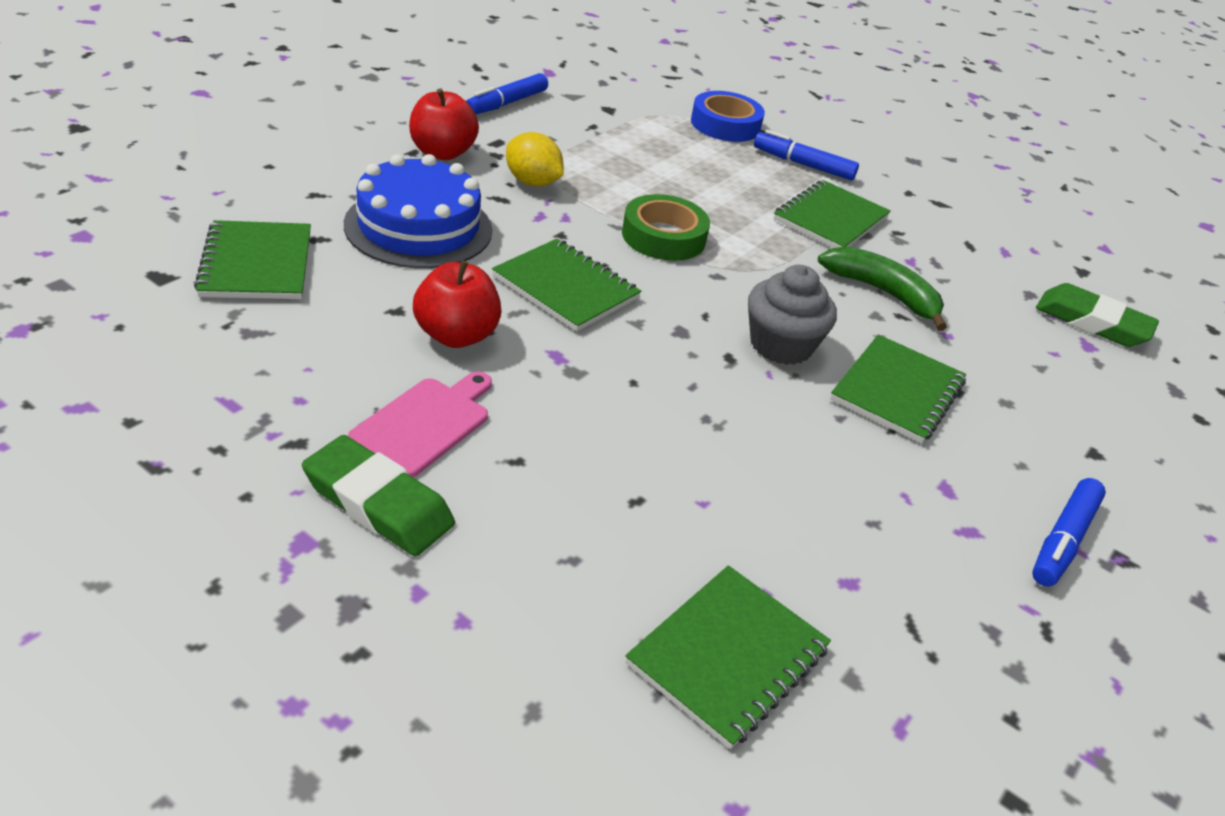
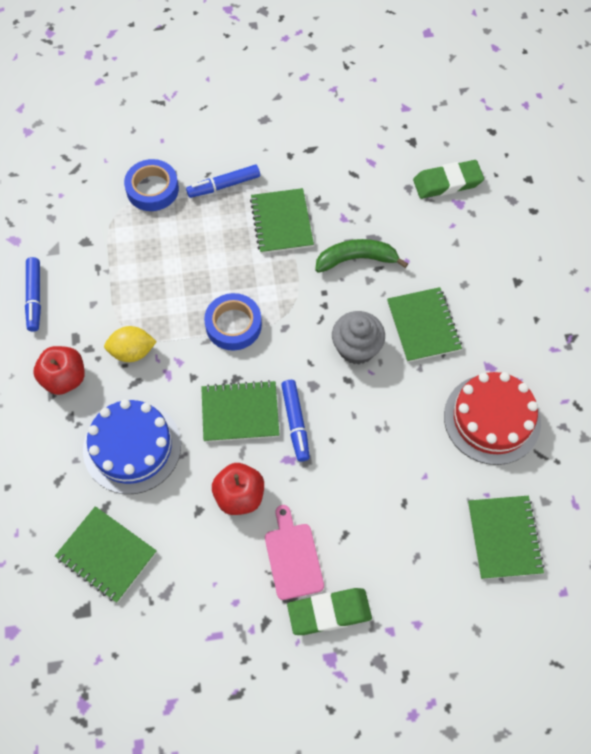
camera: 40 degrees left, 25 degrees up
green tape [622,194,710,261] -> blue tape [204,293,262,350]
blue marker [1032,478,1106,587] -> blue marker moved to [281,380,310,462]
none -> red cake [444,372,541,465]

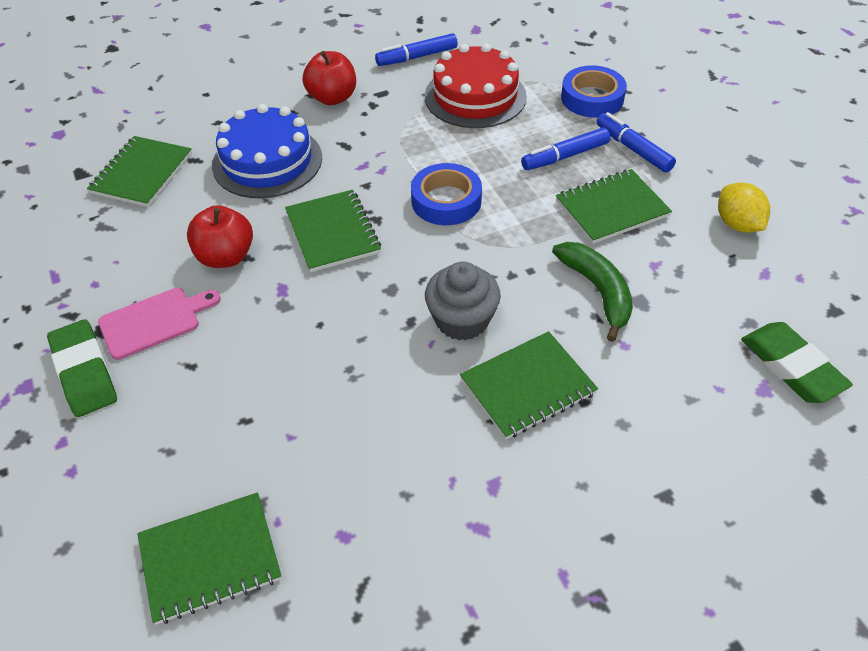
camera: 75 degrees right, 15 degrees down
yellow lemon [104,326,157,362] -> yellow lemon moved to [718,183,770,233]
blue marker [281,380,310,462] -> blue marker moved to [521,128,610,170]
red cake [444,372,541,465] -> red cake moved to [425,43,527,128]

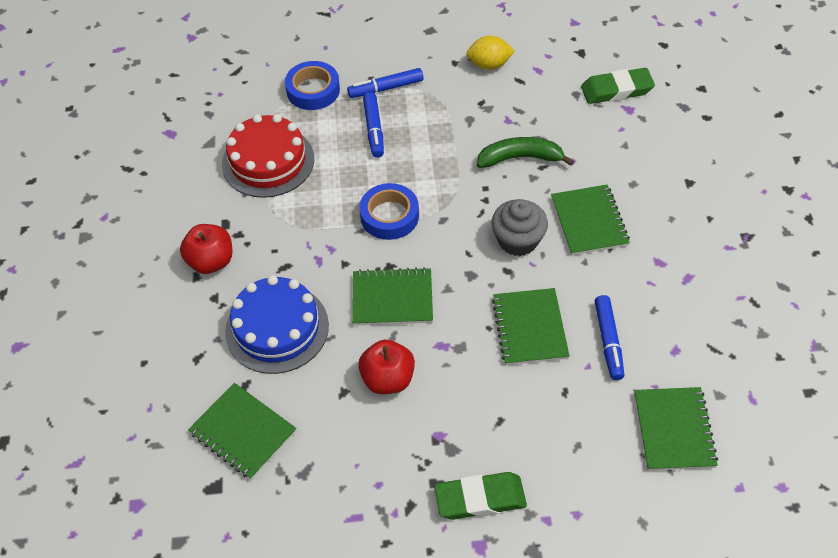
camera: 70 degrees left, 5 degrees up
pink cutting board [98,288,221,360] -> none
blue marker [375,33,458,66] -> blue marker moved to [595,295,625,380]
green notebook [556,169,672,244] -> green notebook moved to [492,288,570,365]

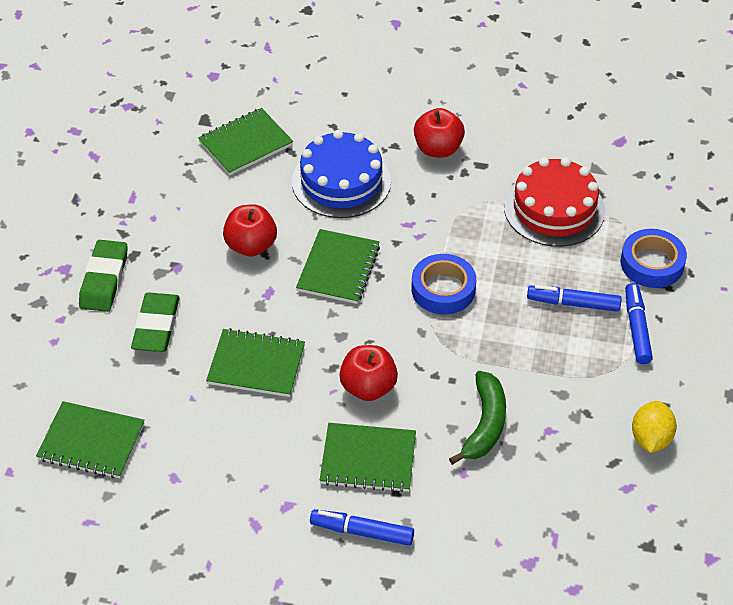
camera: 105 degrees right, 5 degrees down
grey cupcake [492,199,548,256] -> red apple [339,345,398,401]
green eraser [581,68,655,104] -> green eraser moved to [131,292,180,352]
blue marker [595,295,625,380] -> blue marker moved to [310,509,414,546]

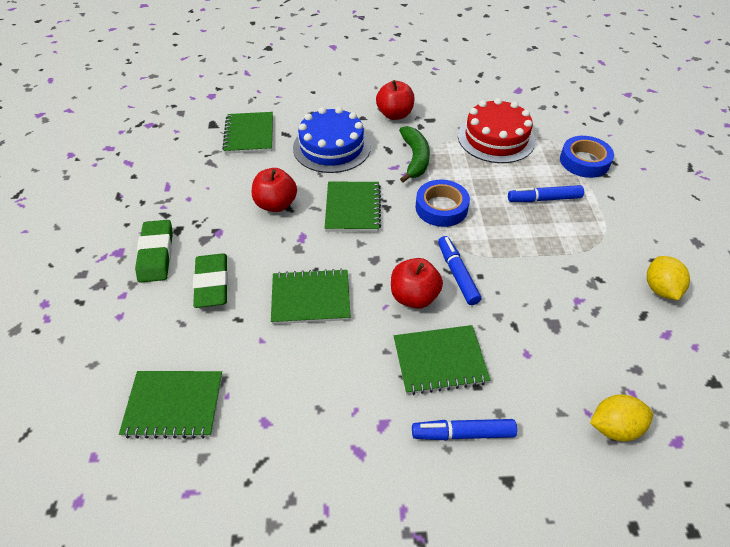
camera: 15 degrees left, 0 degrees up
green notebook [198,108,293,175] -> green notebook turned 45 degrees counterclockwise [222,112,273,154]
green banana [449,371,506,465] -> green banana moved to [399,126,430,183]
blue marker [625,283,653,364] -> blue marker moved to [438,236,481,305]
none -> yellow lemon [590,394,653,442]

